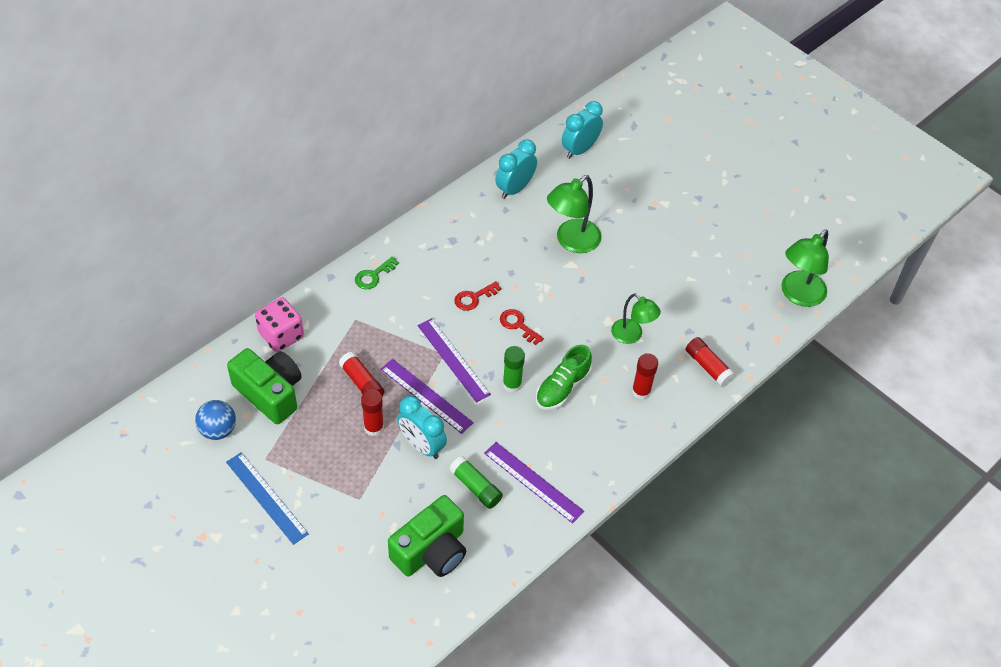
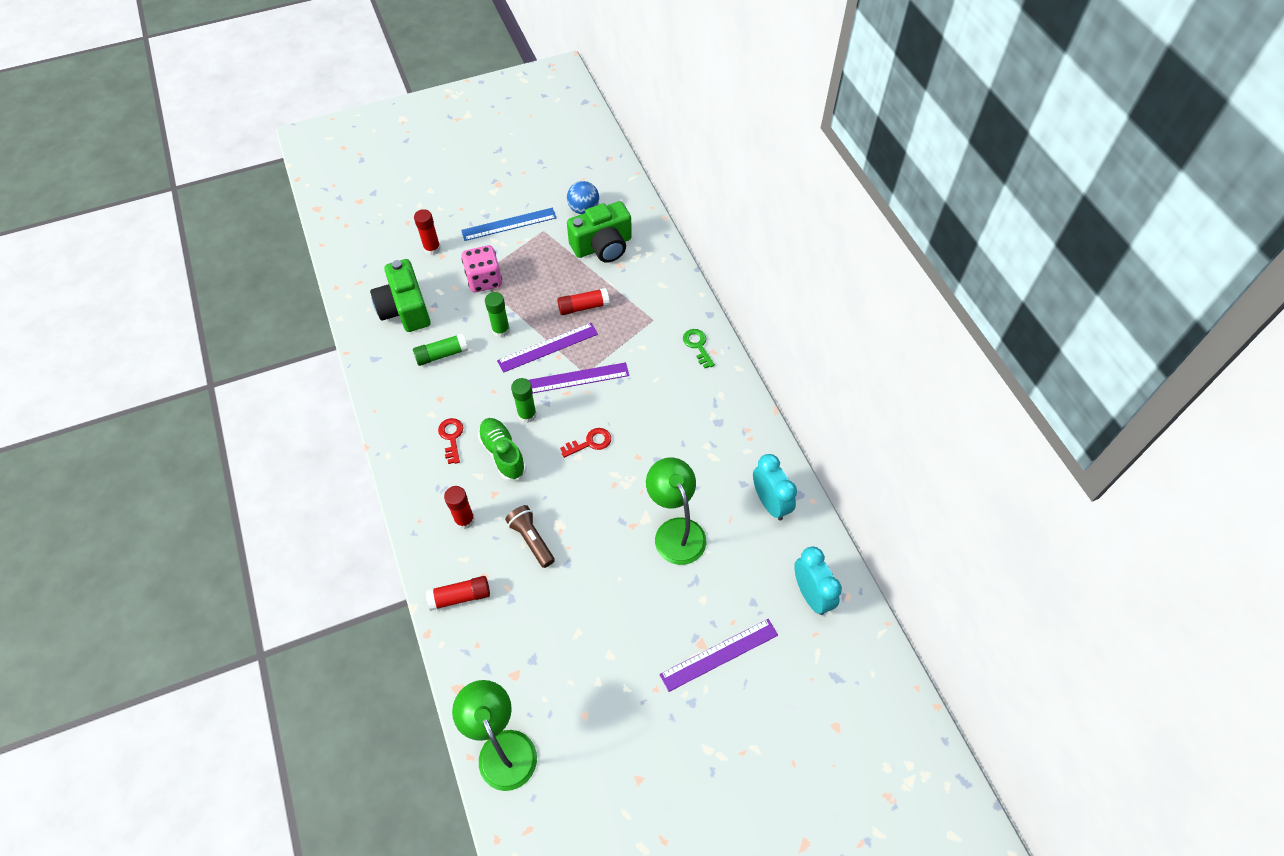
camera: 115 degrees right, 5 degrees up
pink dice [255,297,304,352] -> pink dice moved to [461,245,502,293]
red glue stick [361,389,384,436] -> red glue stick moved to [414,209,441,255]
turquoise clock [397,396,447,459] -> green glue stick [485,292,510,337]
red key [454,281,501,311] -> red key moved to [438,418,463,464]
purple ruler [484,442,584,524] -> purple ruler moved to [659,619,778,692]
green lamp [611,293,661,344] -> brown flashlight [505,505,555,568]

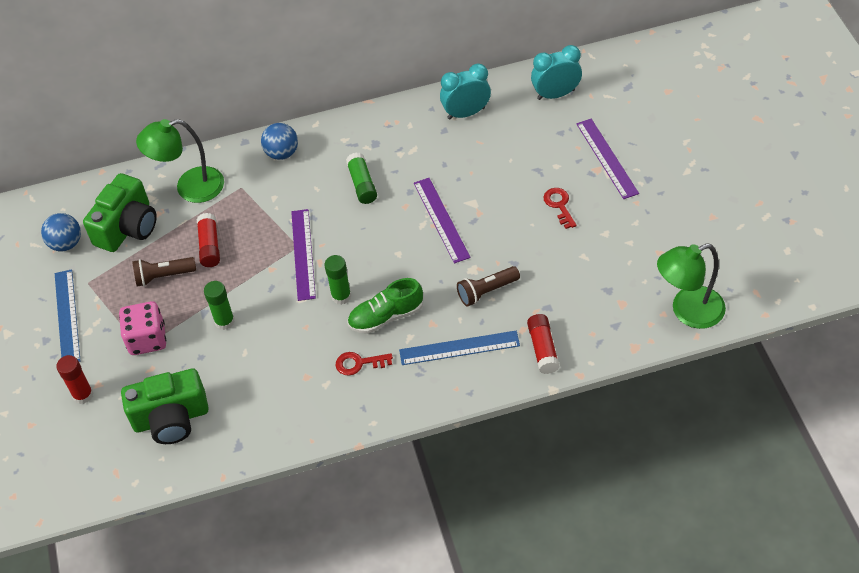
camera: 80 degrees left, 5 degrees down
green glue stick [413,333,468,366] -> green glue stick moved to [346,152,377,204]
red glue stick [444,486,475,529] -> blue ruler [399,331,520,365]
purple ruler [497,323,598,373] -> purple ruler moved to [414,178,471,264]
red key [560,428,611,458] -> red key moved to [543,188,577,229]
green camera [567,201,632,263] -> green camera turned 45 degrees clockwise [83,173,157,252]
green lamp [646,457,706,565] -> green lamp moved to [136,119,224,203]
green key [683,329,715,368] -> blue ball [261,123,298,160]
none -> brown flashlight [132,257,196,287]

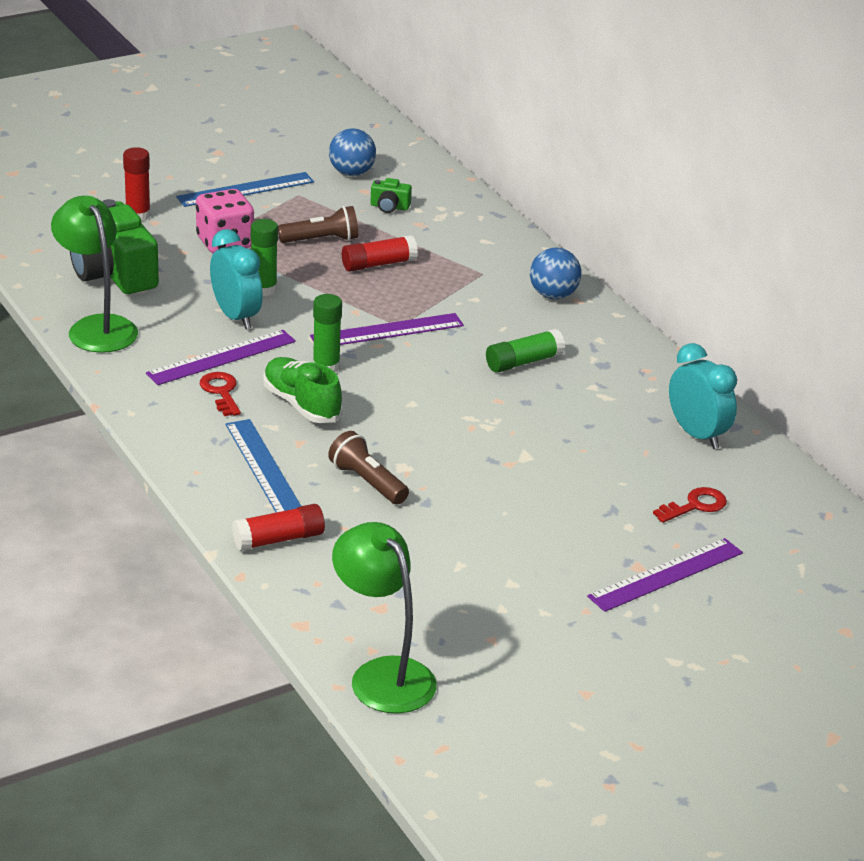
camera: 70 degrees right, 20 degrees down
green camera [83,173,157,252] -> green camera [370,178,412,213], size x0.44
brown flashlight [132,257,196,287] -> brown flashlight turned 105 degrees clockwise [278,206,358,243]
green lamp [136,119,224,203] -> green lamp moved to [51,196,138,353]
purple ruler [414,178,471,264] -> purple ruler moved to [146,330,296,385]
turquoise clock [531,45,582,100] -> turquoise clock moved to [210,229,263,329]
red key [543,188,577,229] -> red key moved to [653,487,727,523]

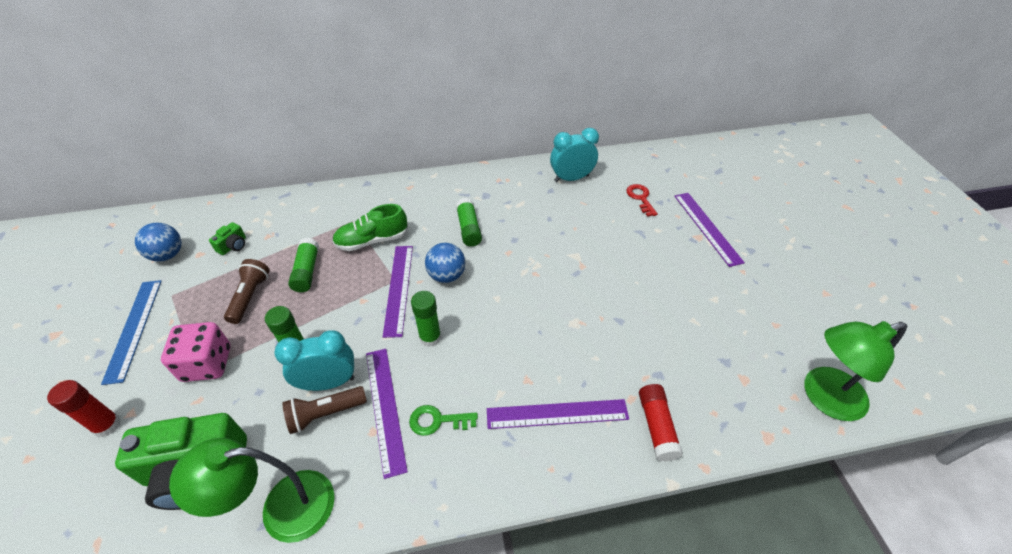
camera: 70 degrees left, 15 degrees up
red key [200,372,241,416] -> green key [409,405,478,436]
blue ruler [226,419,301,512] -> purple ruler [487,399,629,429]
green shoe [263,357,343,423] -> green shoe moved to [332,204,408,251]
brown flashlight [328,431,409,505] -> brown flashlight moved to [282,386,367,434]
red glue stick [342,235,418,272] -> green glue stick [288,238,319,292]
blue ball [530,248,582,299] -> blue ball moved to [425,243,465,283]

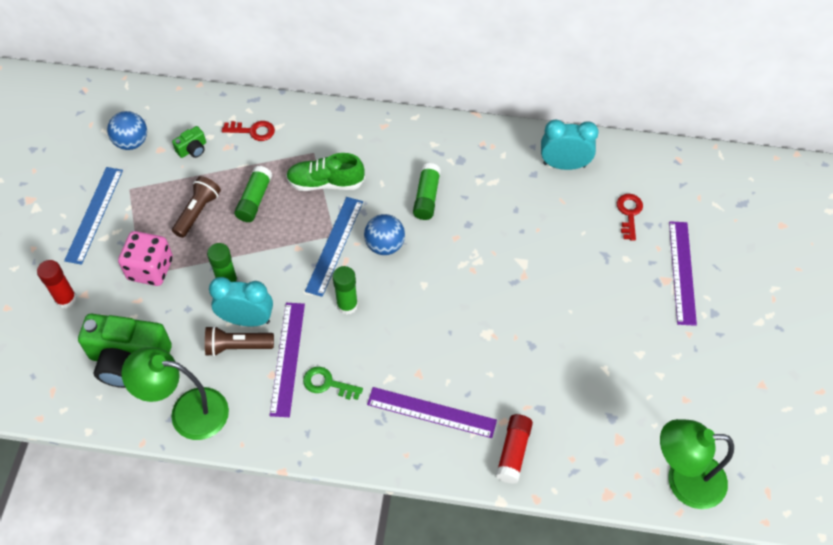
camera: 20 degrees right, 10 degrees up
purple ruler [383,246,413,338] -> blue ruler [305,197,363,297]
none -> red key [222,121,275,141]

